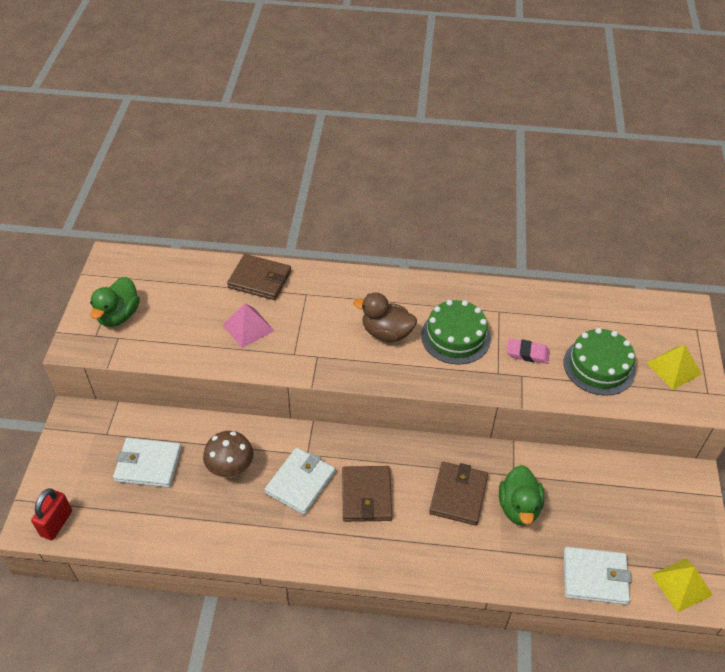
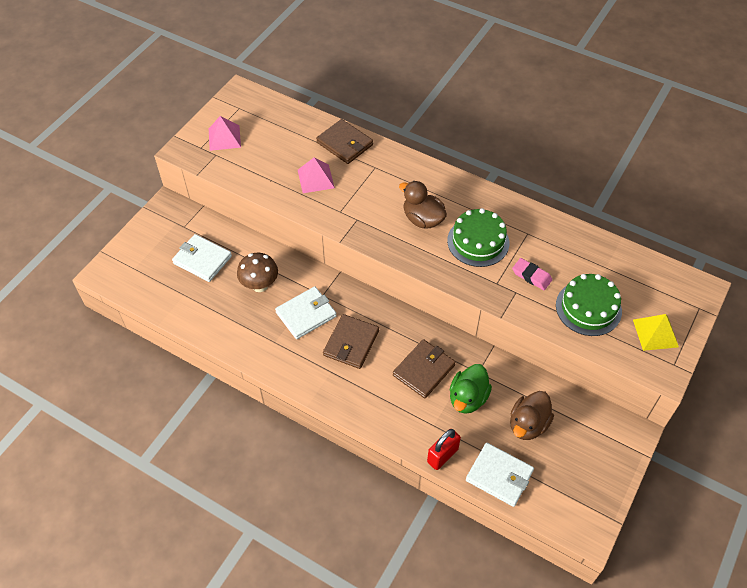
camera: 25 degrees right, 5 degrees up
red padlock [31,488,72,540] -> red padlock moved to [427,429,461,470]
green duck [90,277,140,327] -> pink pyramid [209,116,241,151]
yellow pyramid [651,558,713,613] -> none
none -> brown duck [510,391,554,440]

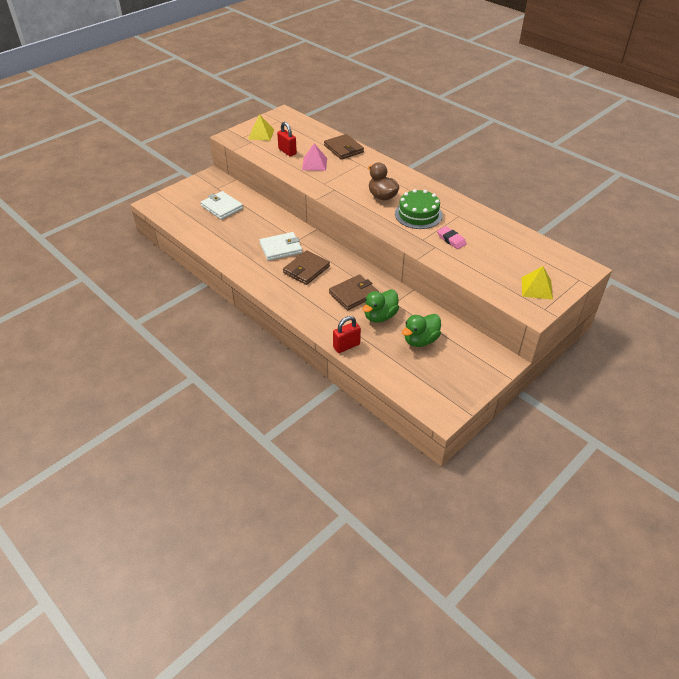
camera: 15 degrees right, 10 degrees down
pink pyramid [209,116,241,151] -> yellow pyramid [248,114,274,141]
brown mushroom [237,253,278,292] -> none
white wallet [466,443,534,507] -> none
brown duck [510,391,554,440] -> green duck [402,314,441,347]
green cake [556,274,622,336] -> none
none -> red padlock [277,122,297,156]

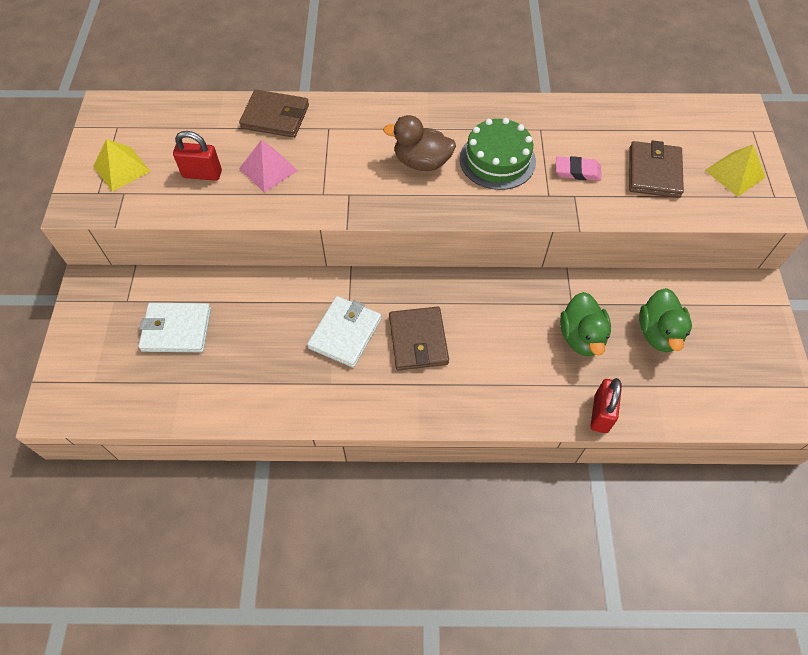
camera: 45 degrees left, 15 degrees up
brown wallet [329,274,379,310] -> brown wallet moved to [629,140,684,198]

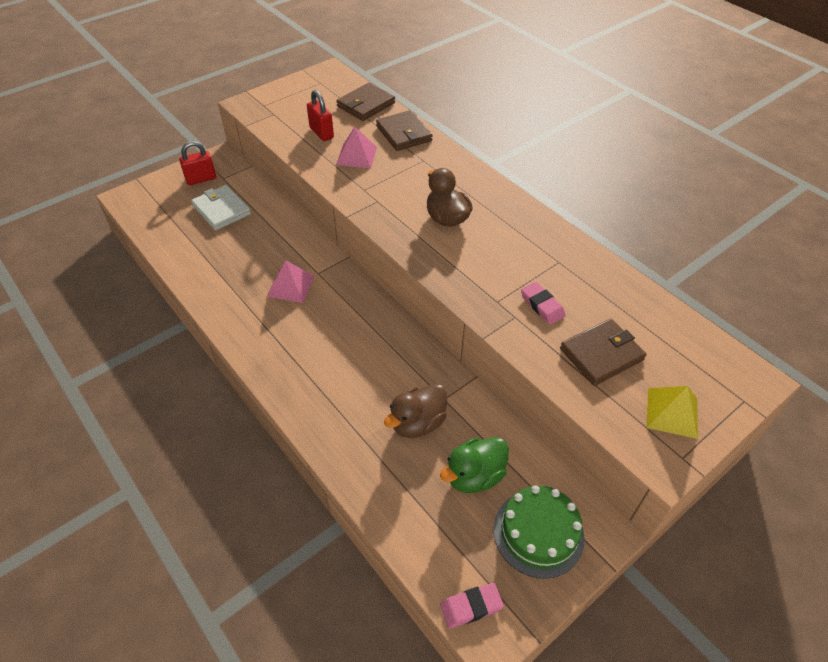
camera: 50 degrees right, 10 degrees down
yellow pyramid [93,139,151,192] -> none
white wallet [307,296,382,368] -> pink pyramid [267,261,315,303]
brown wallet [389,307,449,370] -> brown wallet moved to [336,83,395,121]
green cake [460,118,536,190] -> green cake moved to [494,485,585,579]
green duck [560,292,611,356] -> brown duck [384,384,447,438]
red padlock [591,378,622,433] -> red padlock moved to [179,141,216,185]
none -> pink eraser [440,583,504,629]

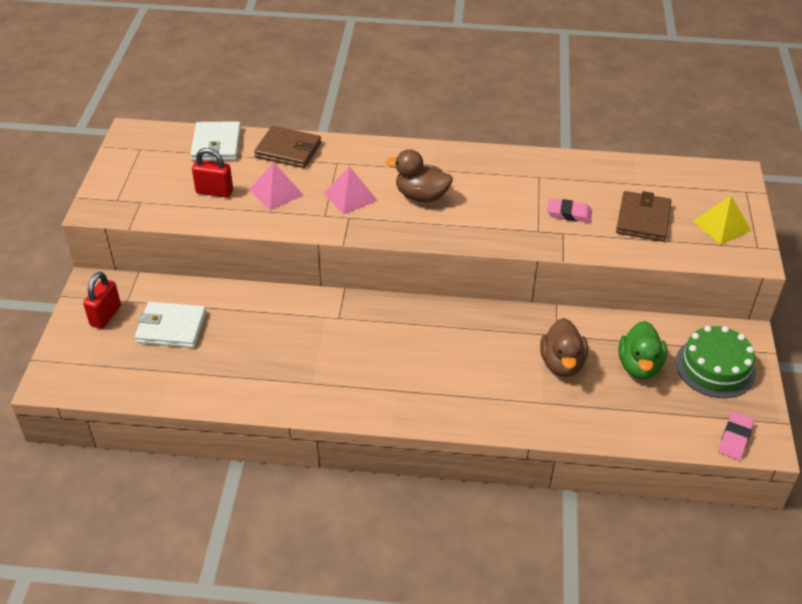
camera: 45 degrees left, 5 degrees down
pink pyramid [267,261,315,303] -> pink pyramid moved to [323,166,378,215]
brown wallet [336,83,395,121] -> white wallet [190,121,241,161]

